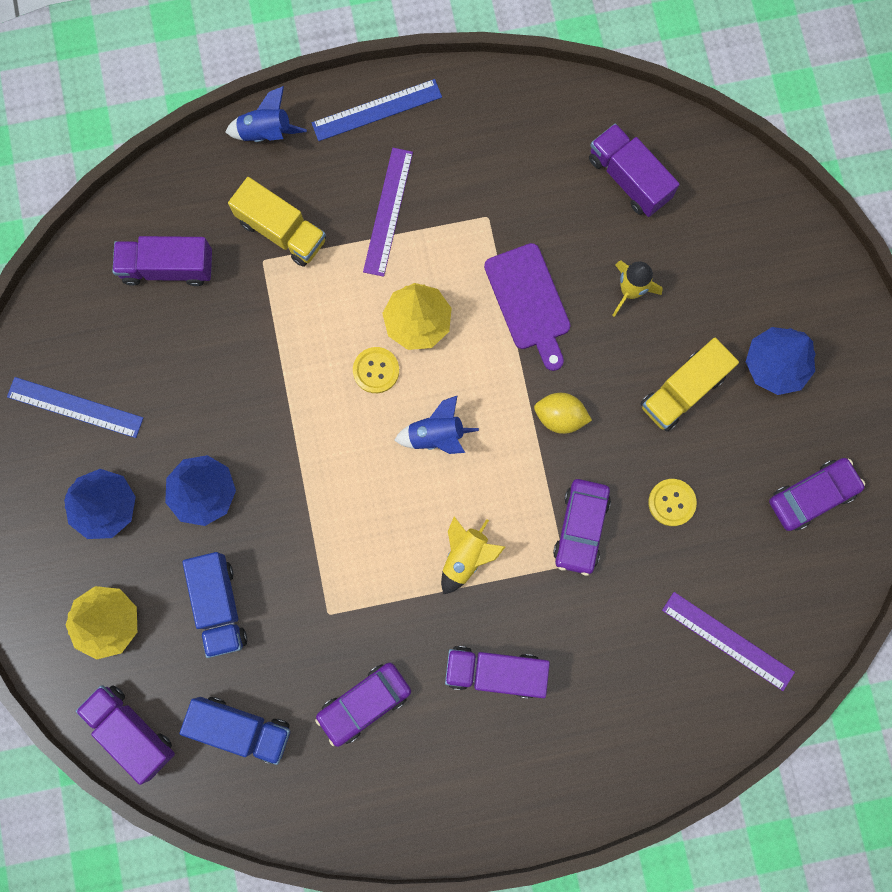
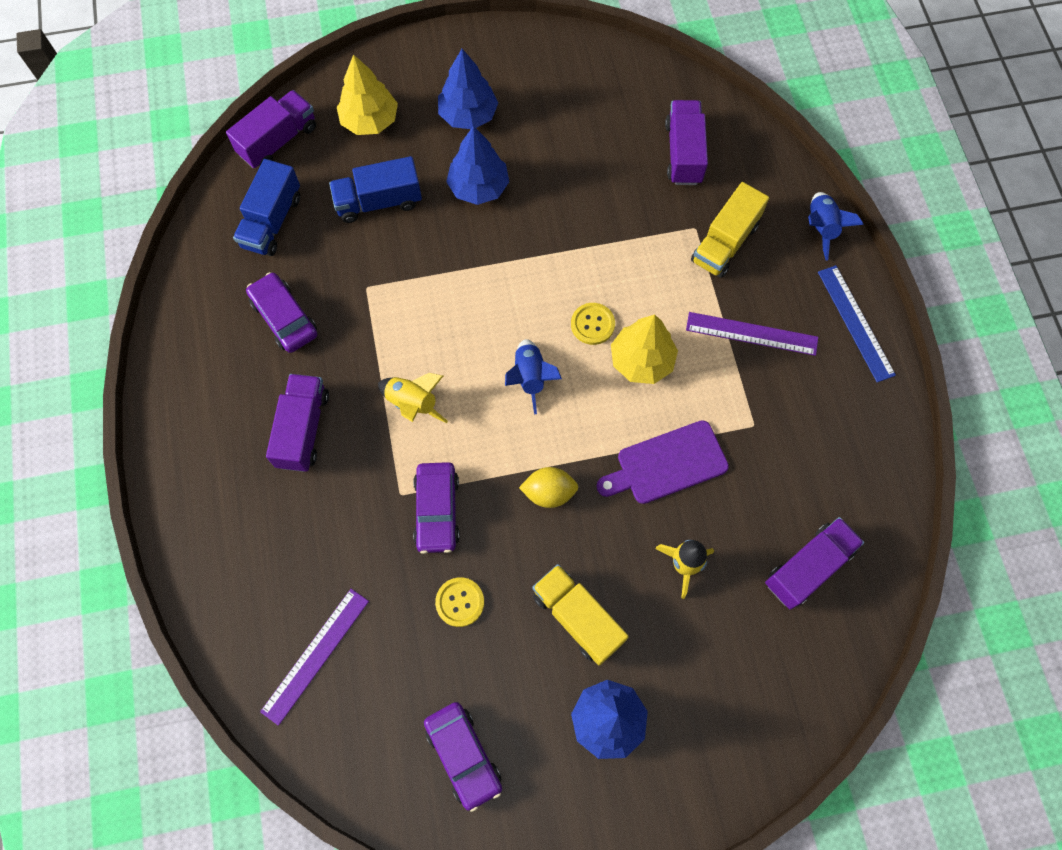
camera: 90 degrees right, 10 degrees down
blue ruler [7,377,143,438] -> none
yellow lemon [534,393,592,434] -> yellow lemon turned 75 degrees clockwise [519,467,578,508]
purple car [553,479,611,576] -> purple car turned 105 degrees counterclockwise [413,462,460,554]

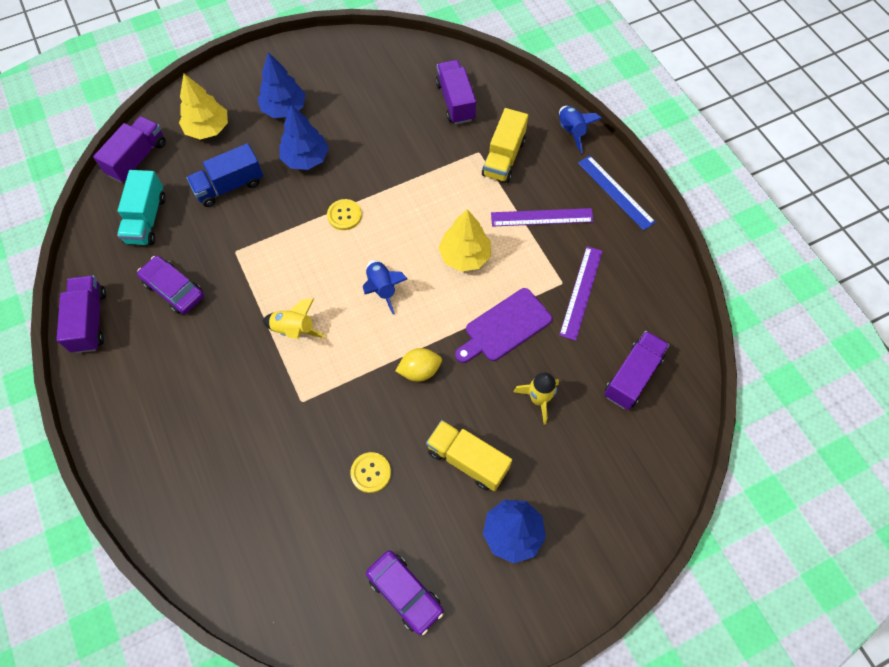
camera: 15 degrees left, 5 degrees down
blue truck [233,159,300,256] -> turquoise truck [117,170,166,245]
purple ruler [260,589,369,726] -> purple ruler moved to [559,246,603,341]
purple truck [266,374,329,472] -> purple truck moved to [56,275,106,353]
purple car [413,462,460,554] -> none
yellow button [571,303,615,345] -> yellow button moved to [327,199,362,230]

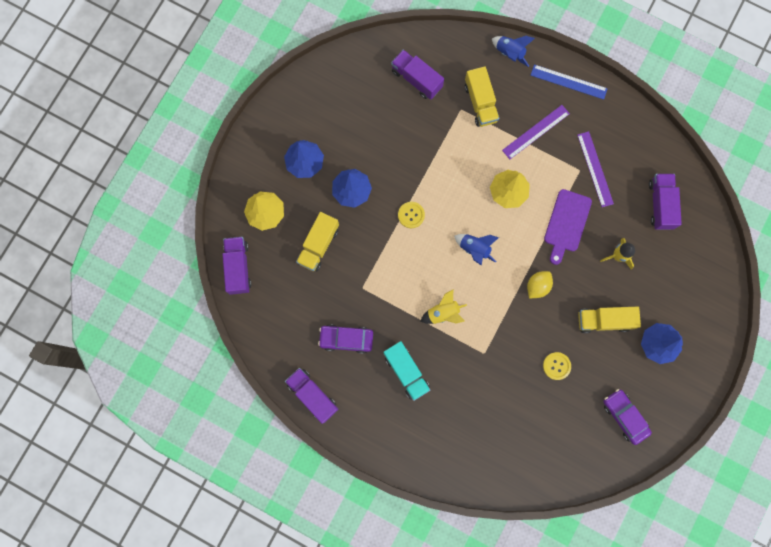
camera: 35 degrees left, 15 degrees up
turquoise truck [117,170,166,245] -> turquoise truck moved to [384,341,430,401]
blue truck [186,143,263,207] -> yellow truck [296,212,339,271]
purple car [366,550,443,635] -> purple car turned 135 degrees counterclockwise [603,389,652,445]

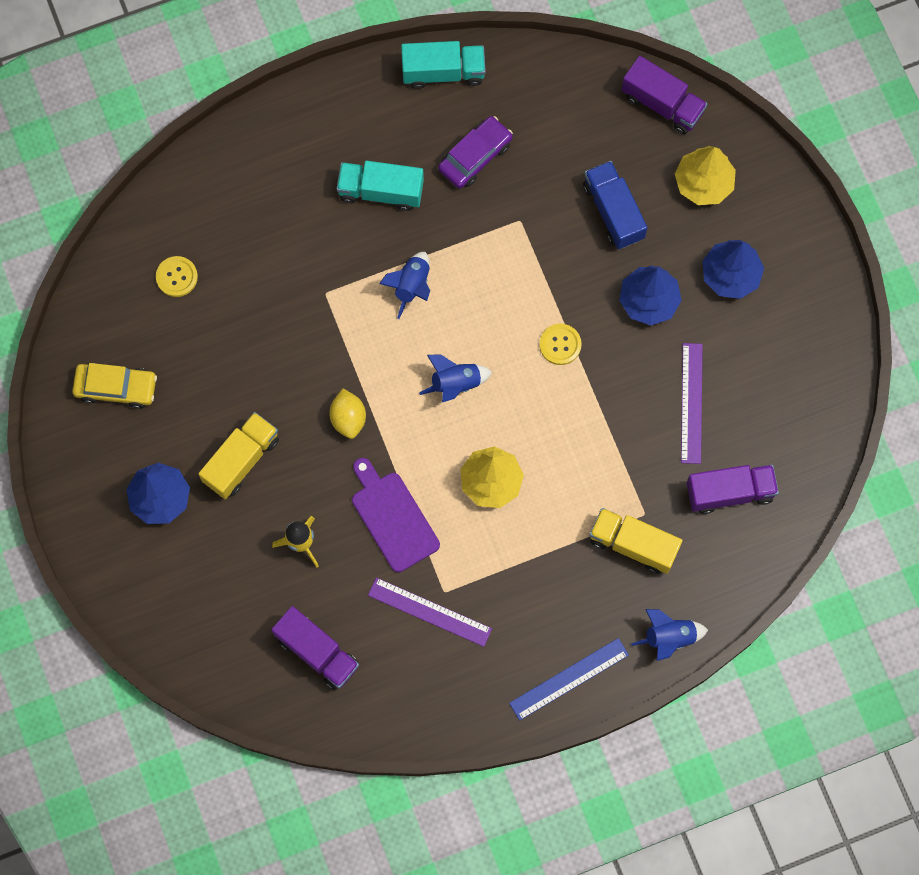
camera: 130 degrees right, 5 degrees down
purple truck [285,368,338,424] -> turquoise truck [401,41,486,89]
yellow truck [296,212,339,271] -> blue truck [583,161,648,249]
yellow rocket [420,290,467,324] -> blue rocket [379,252,430,319]
purple ruler [502,105,570,159] -> purple ruler moved to [681,343,703,464]
yellow button [543,352,571,380] -> yellow button moved to [156,256,198,297]
purple car [603,389,652,445] -> yellow car [72,363,157,409]

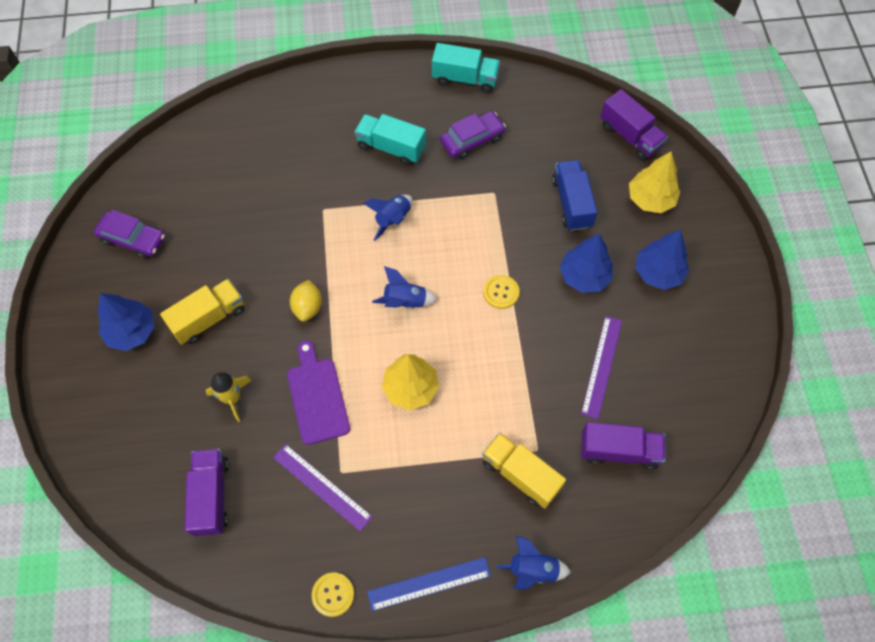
camera: 15 degrees right, 10 degrees down
yellow car [72,363,157,409] -> purple car [94,210,165,259]
yellow button [156,256,198,297] -> yellow button moved to [312,572,354,617]
purple truck [271,606,359,690] -> purple truck turned 150 degrees counterclockwise [185,449,229,536]

